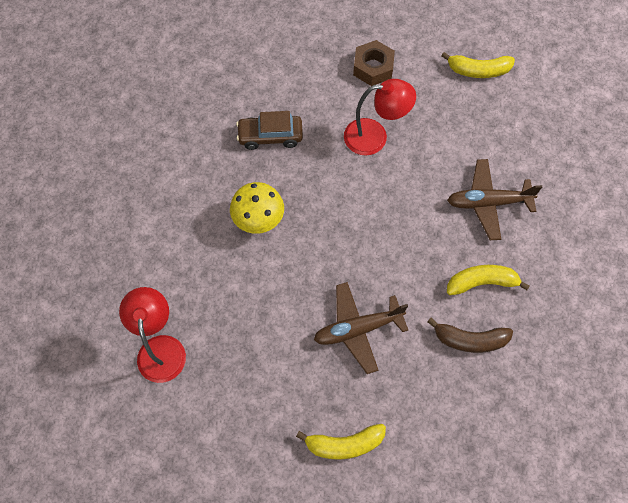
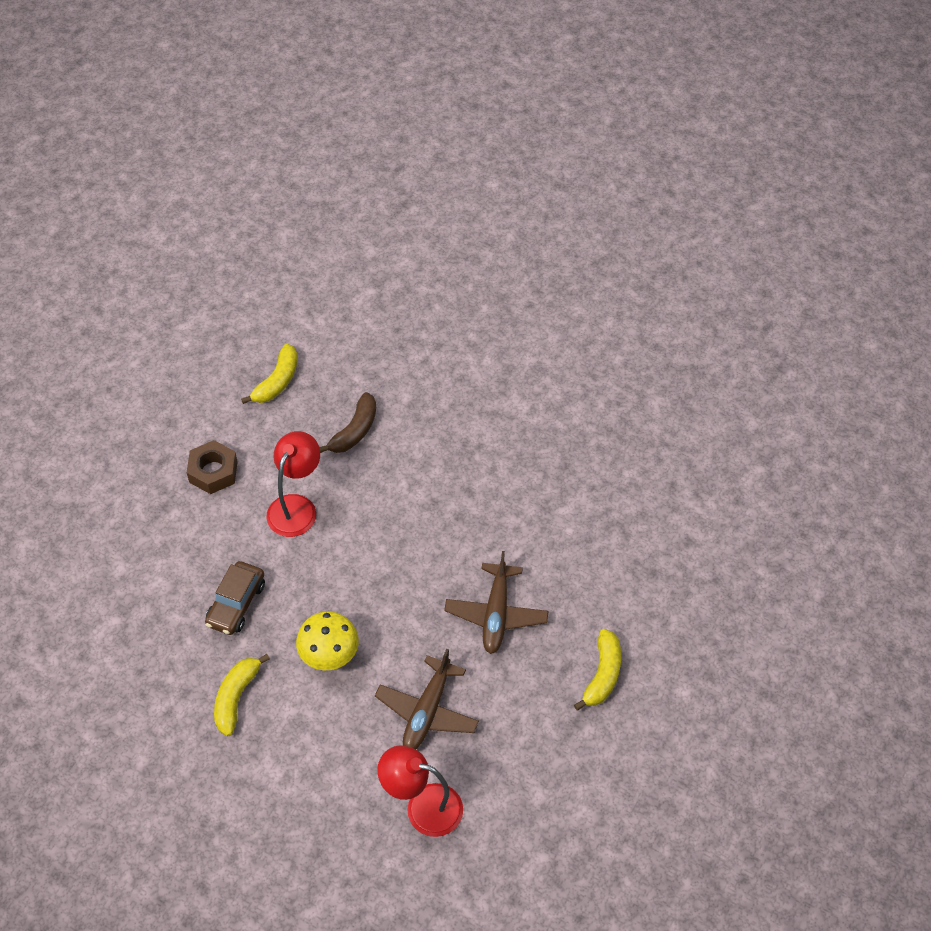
camera: 65 degrees left, 10 degrees down
brown banana [427,318,513,353] -> brown banana moved to [319,392,376,453]
brown plane [447,159,542,240] -> brown plane moved to [375,649,479,749]
yellow banana [447,265,530,295] -> yellow banana moved to [214,654,270,736]

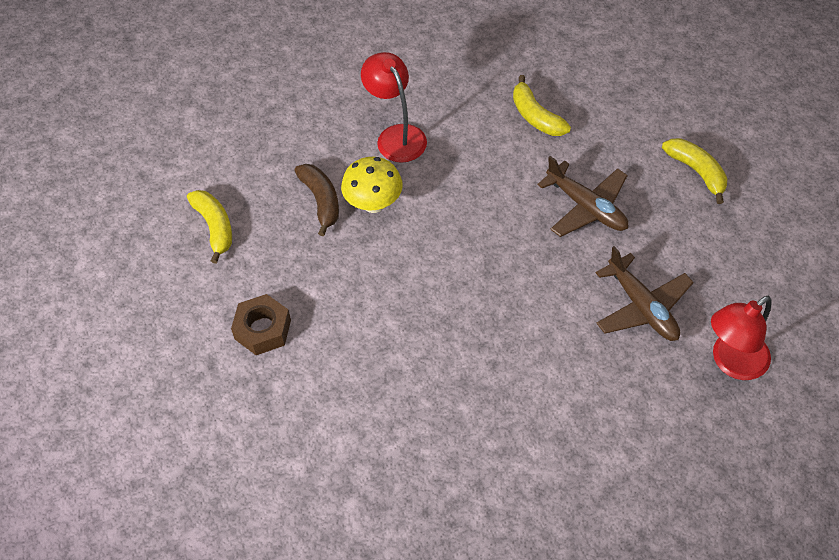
camera: 50 degrees left, 0 degrees up
brown car [205,561,265,635] -> none
yellow banana [214,654,270,736] -> yellow banana moved to [513,75,571,136]
red lamp [266,431,320,537] -> red lamp moved to [361,52,427,163]
yellow mushroom [296,611,359,670] -> yellow mushroom moved to [341,157,403,213]

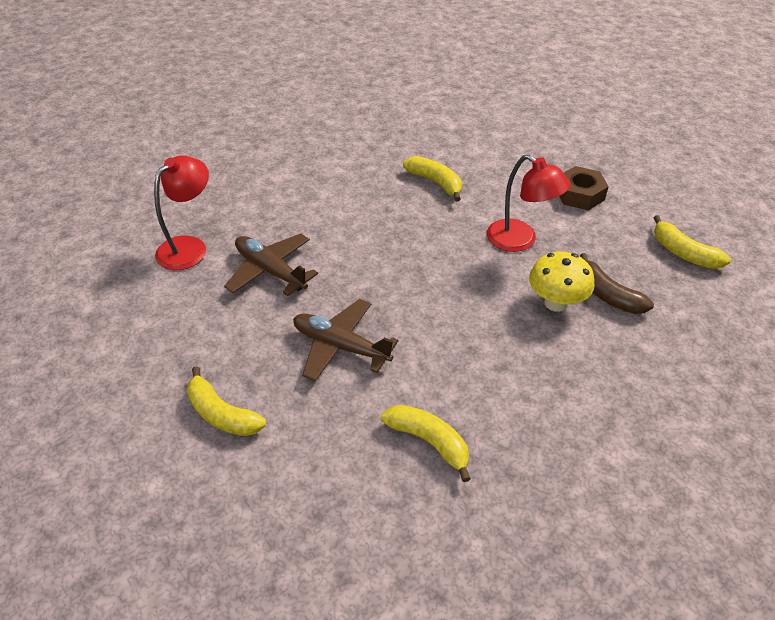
camera: 160 degrees right, 10 degrees down
red lamp [361,52,427,163] -> red lamp moved to [487,154,571,252]
none -> yellow banana [403,156,462,202]

